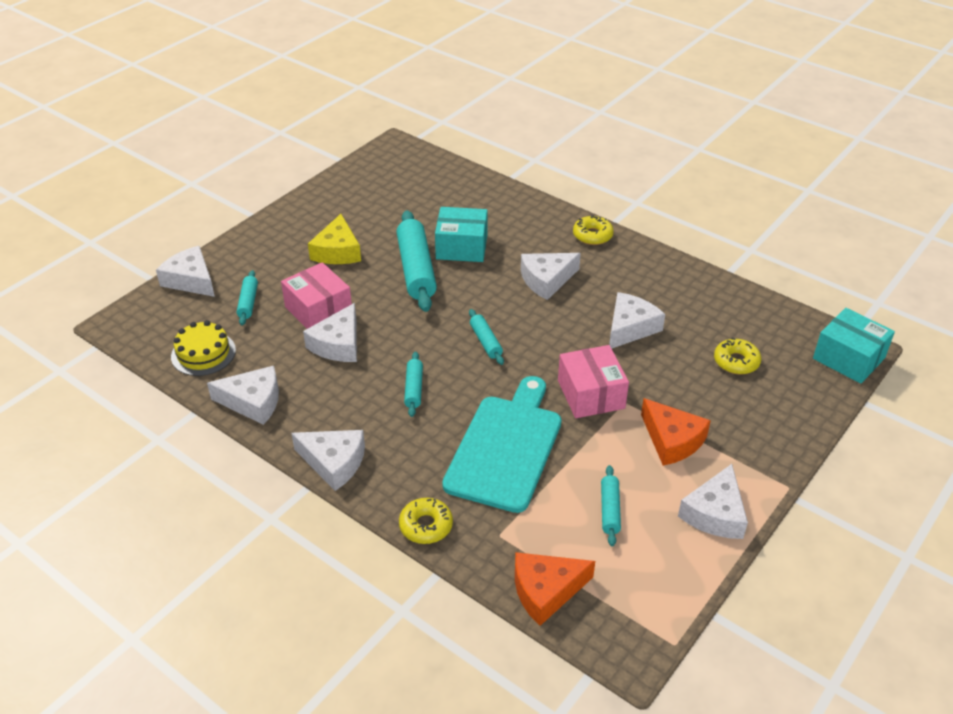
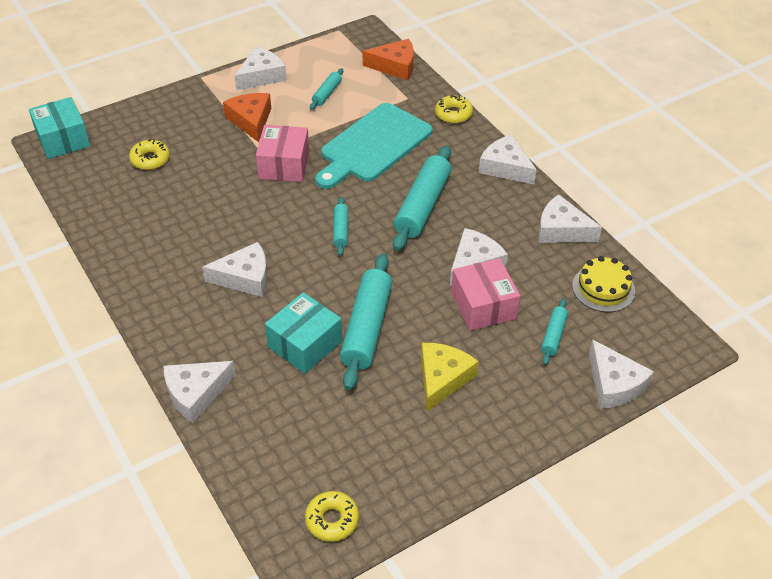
camera: 160 degrees left, 5 degrees up
turquoise rolling pin [404,352,423,417] -> turquoise rolling pin [393,146,451,251], size x2.00
turquoise box [435,207,488,262] -> turquoise box turned 75 degrees counterclockwise [265,292,342,374]
yellow donut [573,215,614,245] -> yellow donut moved to [305,491,359,542]
white cheese [609,292,665,349] -> white cheese moved to [164,361,236,423]

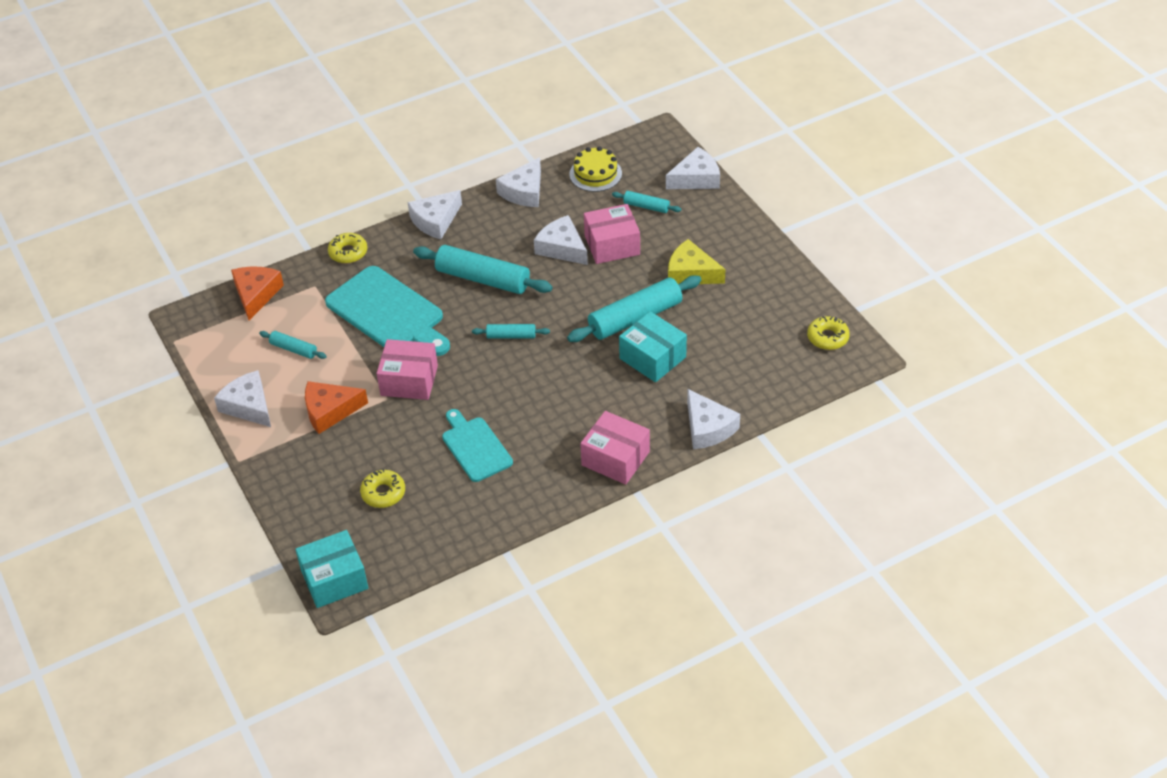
camera: 85 degrees left, 0 degrees up
white cheese [202,242,268,297] -> none
turquoise rolling pin [340,253,392,390] -> turquoise rolling pin turned 45 degrees counterclockwise [567,275,701,342]
none -> turquoise cutting board [442,409,513,482]
none -> pink box [580,411,650,485]

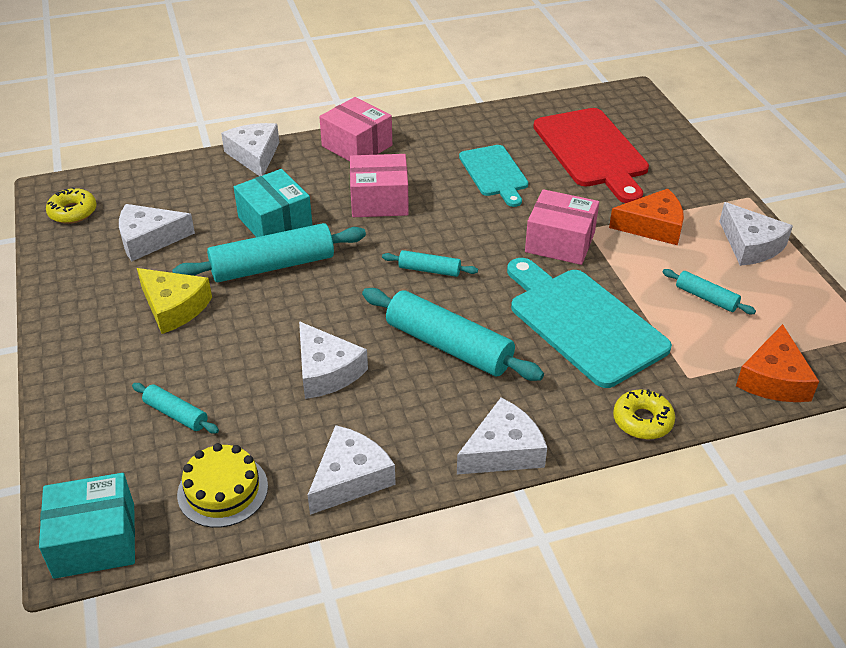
camera: 170 degrees left, 5 degrees down
turquoise box [295,530,368,608] -> turquoise box moved to [39,473,135,579]
yellow donut [360,469,405,508] -> red cutting board [533,108,649,203]
pink box [584,204,640,264] -> pink box moved to [350,154,409,217]
white cheese [666,147,720,189] -> white cheese moved to [119,204,195,261]

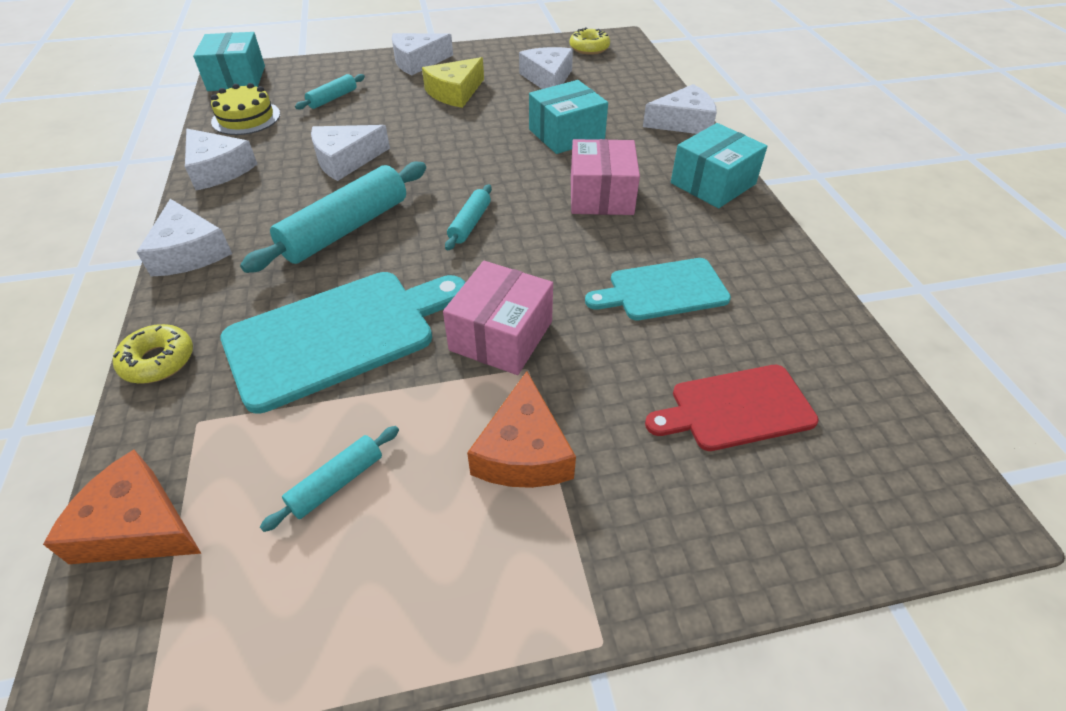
camera: 95 degrees right, 5 degrees up
turquoise rolling pin [172,223,366,282] -> none
pink box [319,97,392,161] -> turquoise box [671,123,767,208]
red cutting board [533,108,649,203] -> red cutting board [645,365,818,451], size x0.62
white cheese [719,202,793,266] -> white cheese moved to [392,33,453,76]

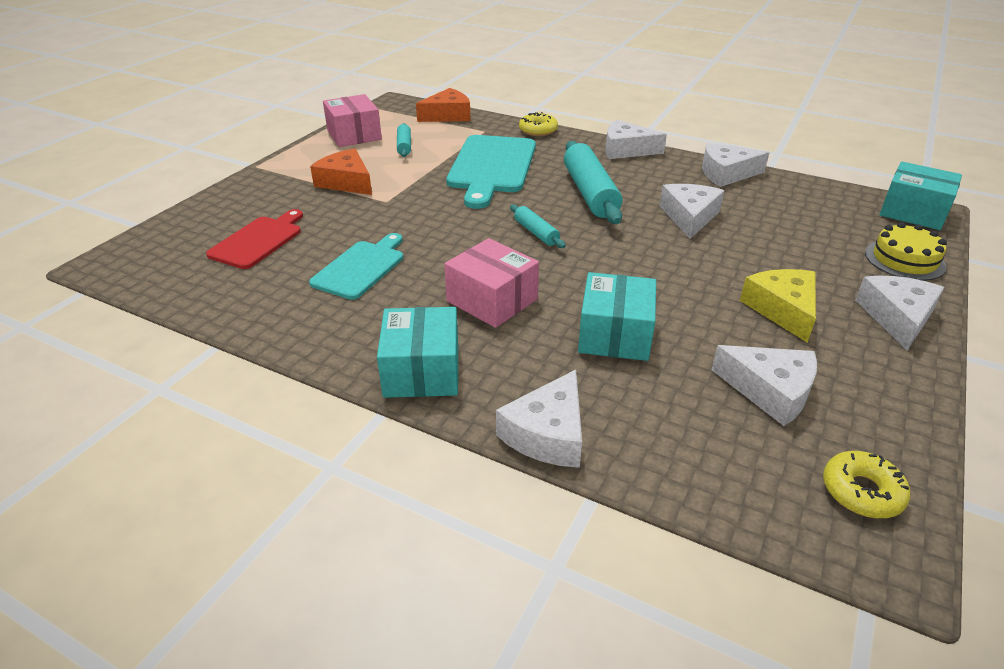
camera: 130 degrees right, 10 degrees down
yellow cake [211,83,280,135] -> yellow cake moved to [865,222,947,281]
turquoise rolling pin [295,74,365,110] -> none
pink box [443,261,553,375] -> pink box moved to [323,94,382,147]

